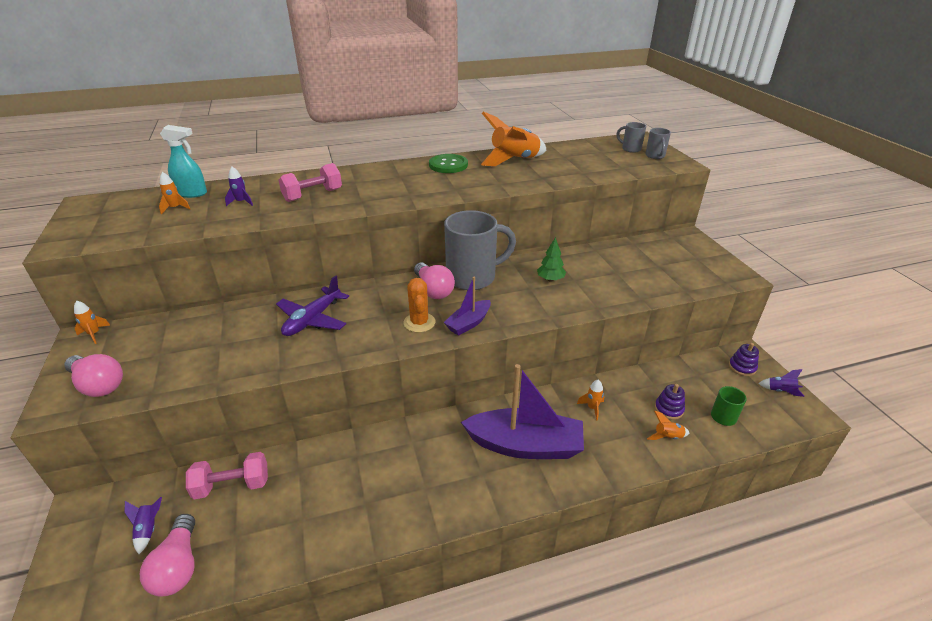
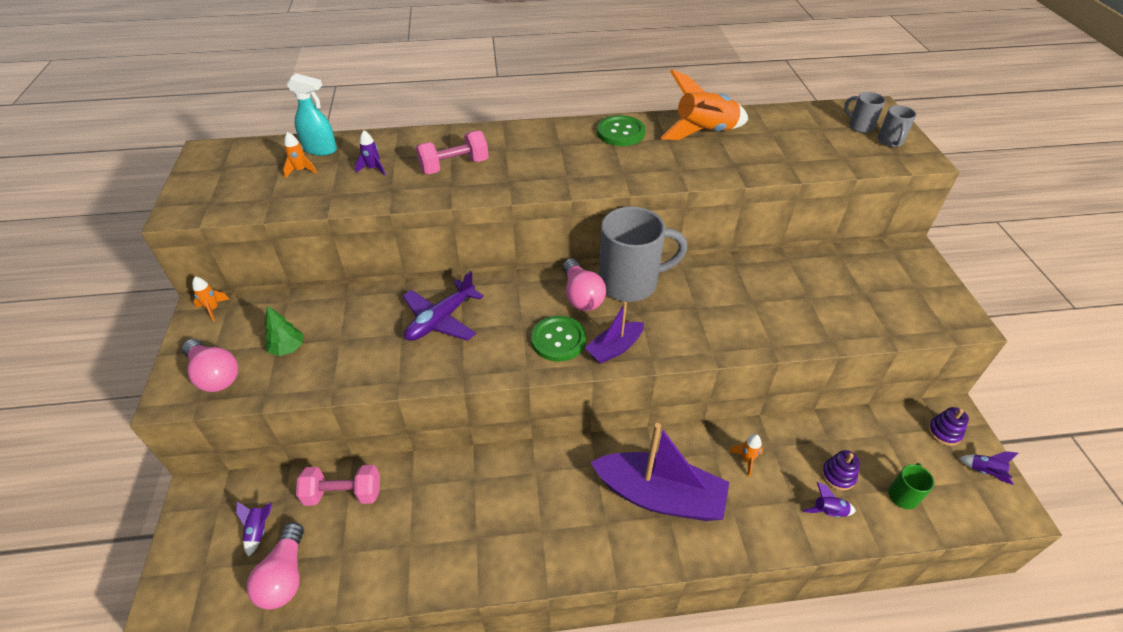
camera: 10 degrees right, 10 degrees up
orange cactus [403,278,435,333] -> green button [531,316,586,362]
green tree [537,237,566,281] -> green tree moved to [265,306,303,356]
orange rocket [647,411,689,440] -> purple rocket [803,482,856,517]

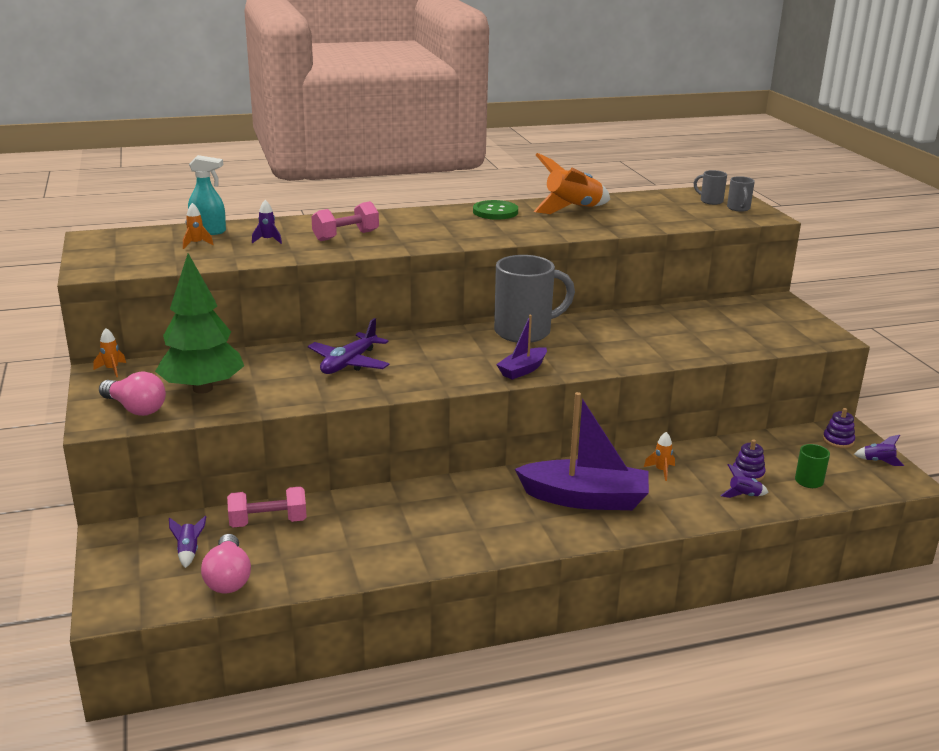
camera: 10 degrees left, 20 degrees down
green tree [265,306,303,356] -> green tree [155,253,244,394], size x2.30
green button [531,316,586,362] -> none
pink light bulb [562,258,606,311] -> none

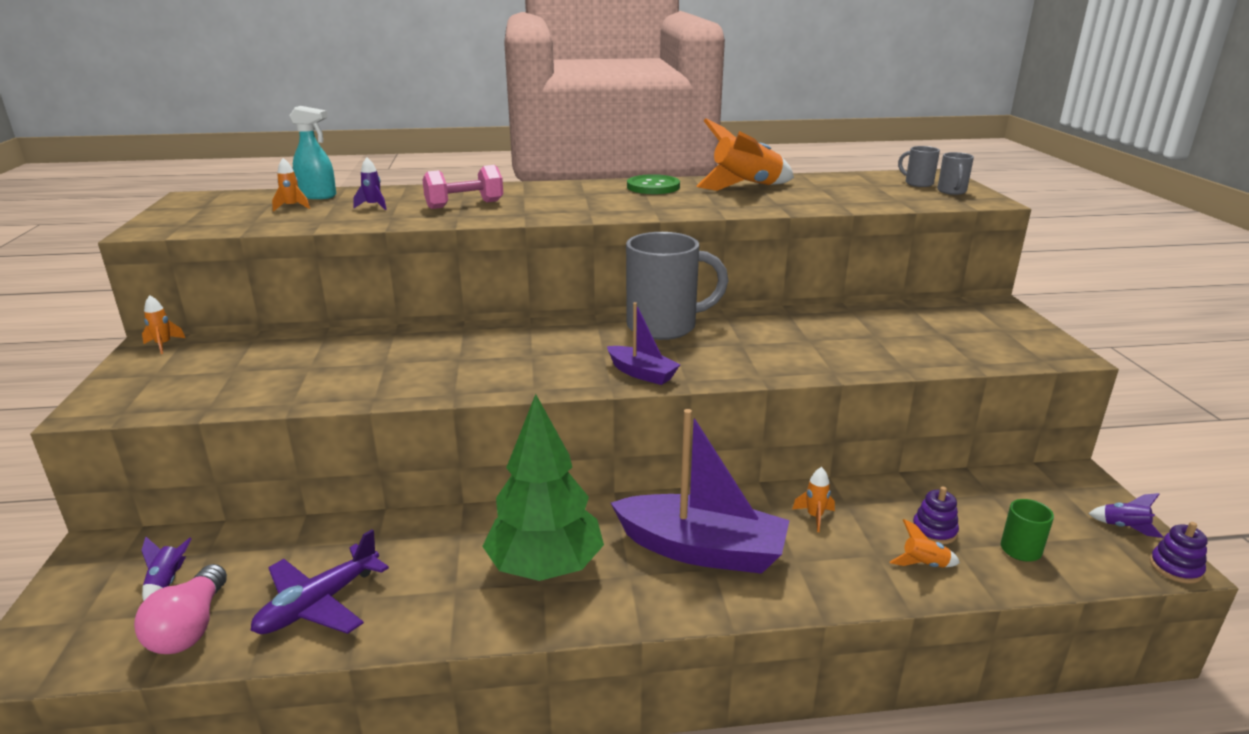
camera: 10 degrees right, 0 degrees up
pink light bulb [99,372,166,416] -> none
green tree [155,253,244,394] -> green tree moved to [482,394,604,581]
pink dumbbell [227,486,307,527] -> none
purple plane [308,318,389,374] -> purple plane moved to [250,529,389,634]
purple boat [496,315,547,380] -> purple boat turned 105 degrees counterclockwise [607,302,681,385]
purple rocket [720,464,769,498] -> orange rocket [890,519,960,567]
purple stacking toy [823,408,855,448] -> purple stacking toy moved to [1150,522,1208,584]

